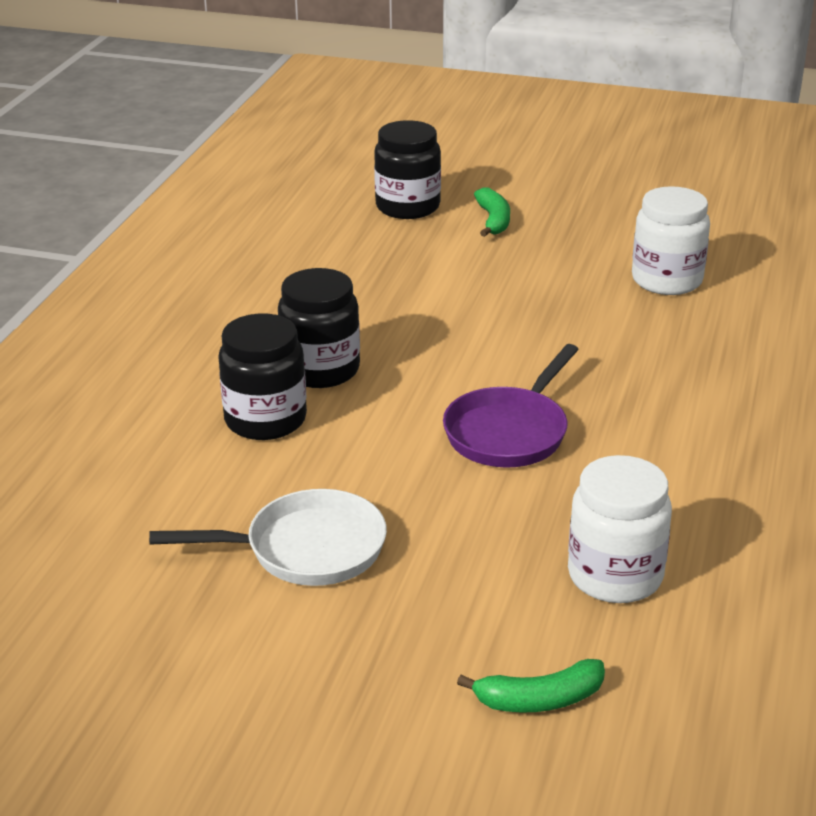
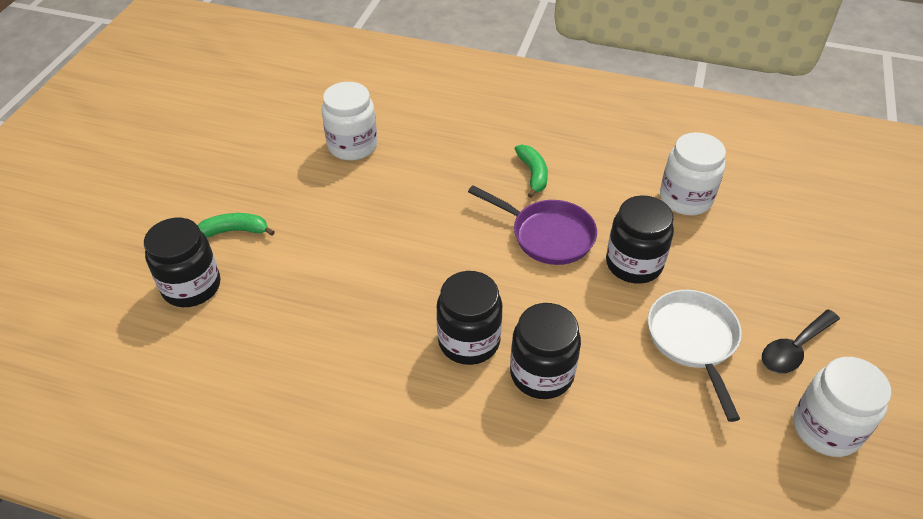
camera: 90 degrees left, 15 degrees up
green banana [457,659,605,713] -> green banana moved to [515,144,548,198]
none -> black jar [606,195,674,284]
none -> black spoon [762,309,840,373]
none -> white jar [794,357,892,457]

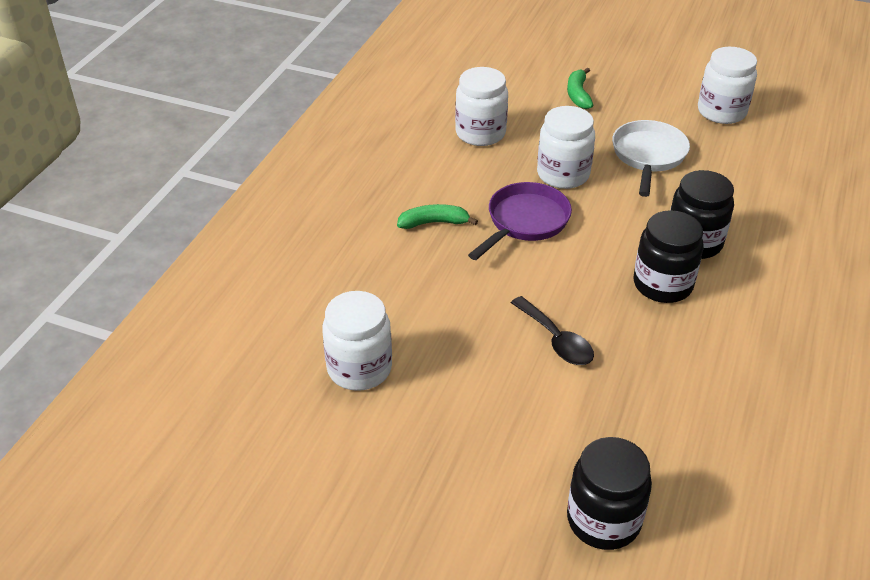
camera: 85 degrees left, 5 degrees down
green banana [198,213,275,237] -> green banana moved to [567,67,593,109]
black jar [606,195,674,284] -> white jar [537,106,595,189]
white pan [648,290,742,422] -> white pan turned 105 degrees clockwise [612,120,690,197]
black spoon [762,309,840,373] -> black spoon moved to [511,296,594,365]

